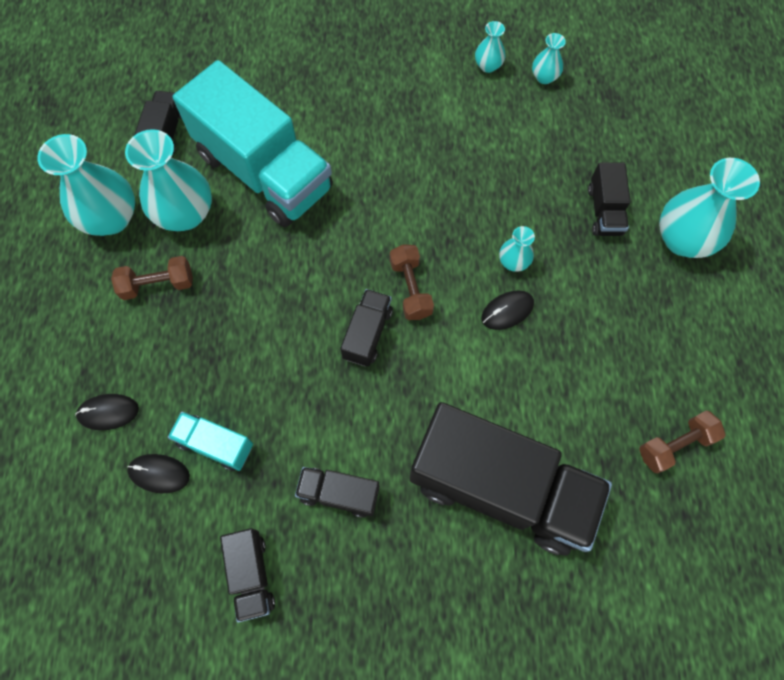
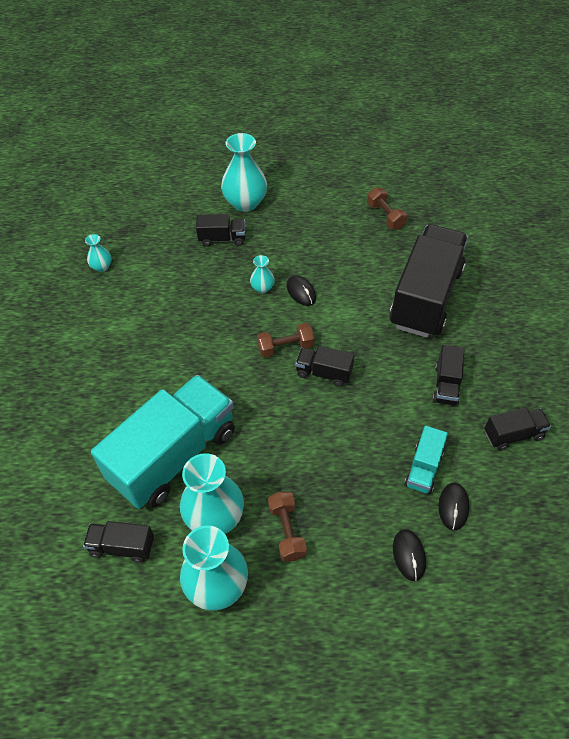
camera: 90 degrees left, 15 degrees down
turquoise vase [475,21,506,73] -> none

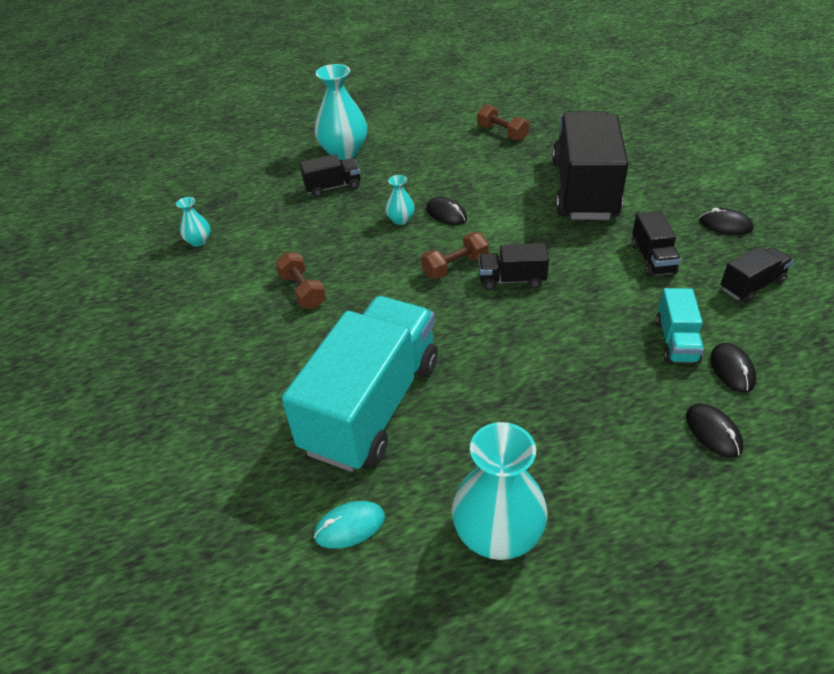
camera: 15 degrees left, 10 degrees down
black truck [83,521,154,563] -> turquoise mouse [314,501,385,549]
turquoise vase [180,453,244,534] -> none
brown dumbbell [268,492,307,561] -> brown dumbbell moved to [275,252,326,309]
none -> black mouse [699,208,754,235]

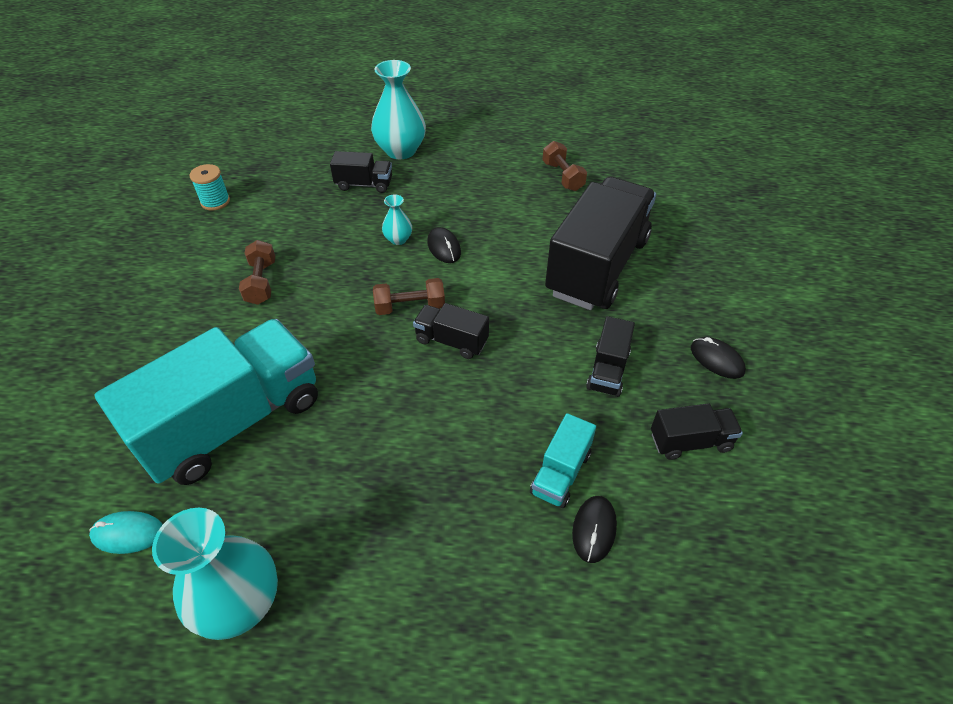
camera: 20 degrees right, 5 degrees up
turquoise vase [176,197,211,247] -> turquoise spool [189,164,230,211]
black mouse [686,404,744,458] -> none

